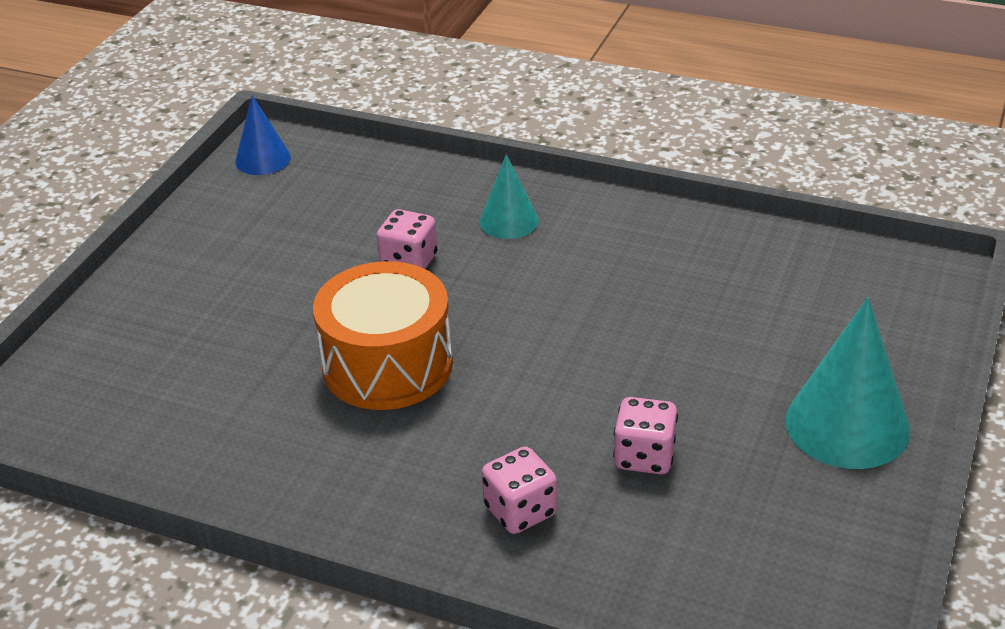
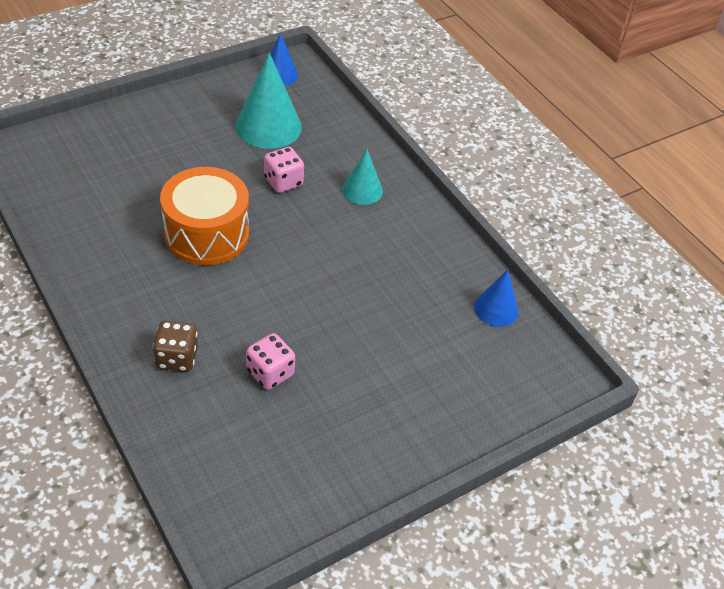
camera: 30 degrees right, 10 degrees up
pink dice [482,447,557,534] -> brown dice [153,321,198,372]
turquoise cone [785,298,910,469] -> turquoise cone moved to [235,53,302,149]
none -> blue cone [474,269,519,327]

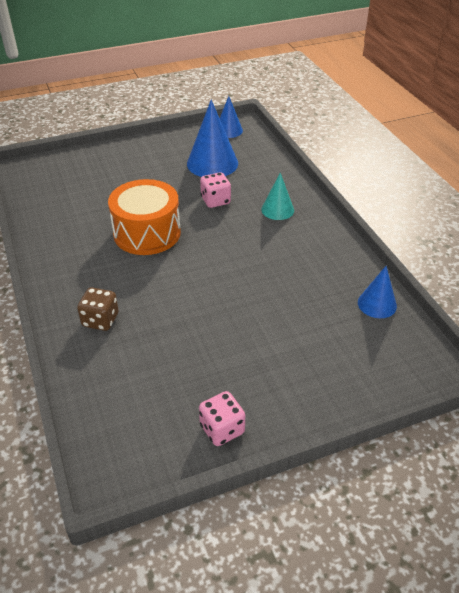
camera: 15 degrees right, 5 degrees down
turquoise cone [235,53,302,149] -> blue cone [187,99,238,177]
pink dice [246,333,295,390] -> pink dice moved to [199,391,245,446]

